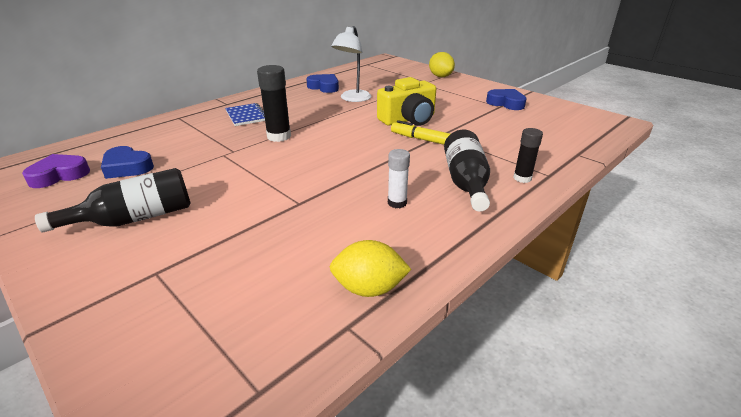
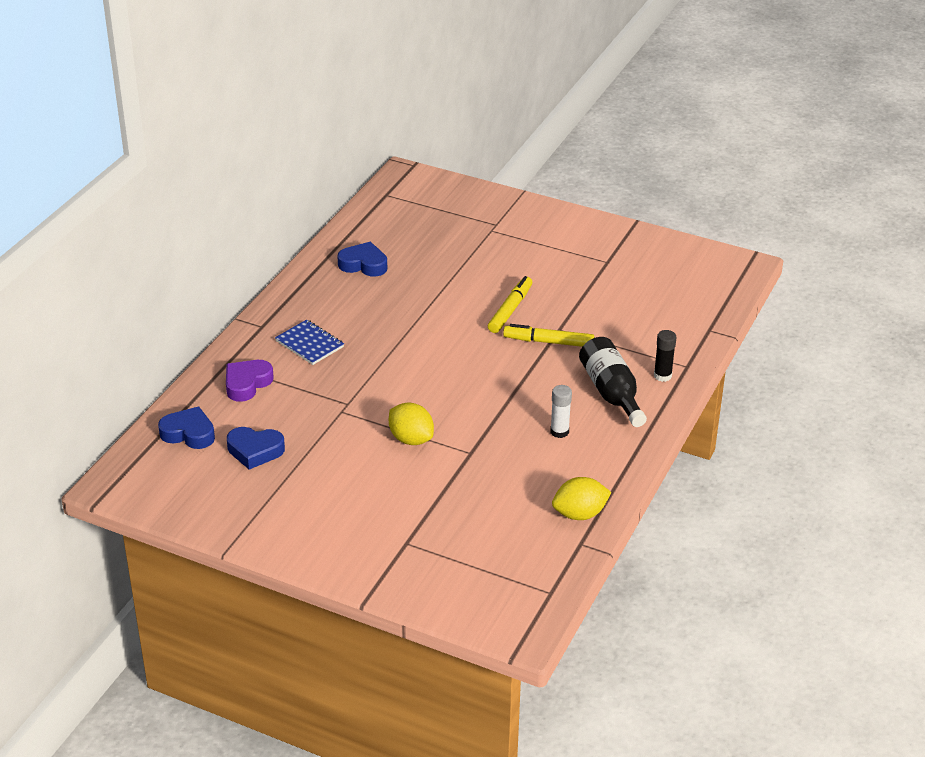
camera: 20 degrees left, 5 degrees up
purple heart [22,154,90,188] -> purple heart moved to [226,360,274,402]
black bottle [35,168,191,232] -> none
black glue stick [257,65,291,142] -> none
white lamp [331,26,372,102] -> none
yellow camera [377,77,436,126] -> yellow marker [488,276,532,333]
yellow lemon [429,52,455,77] -> yellow lemon moved to [389,403,434,445]
blue heart [486,89,527,110] -> blue heart moved to [158,407,215,449]

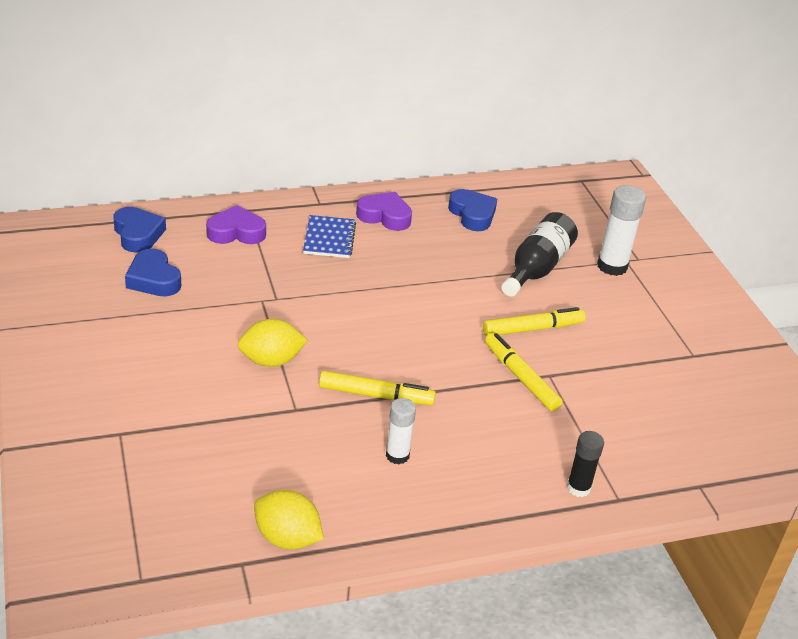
camera: 45 degrees right, 0 degrees up
yellow lemon [389,403,434,445] -> yellow lemon turned 75 degrees clockwise [238,319,308,367]
black bottle [579,337,647,427] -> black bottle moved to [501,212,578,297]
none -> yellow marker [319,371,436,405]
none -> purple heart [356,192,412,231]
none -> white glue stick [597,185,646,276]

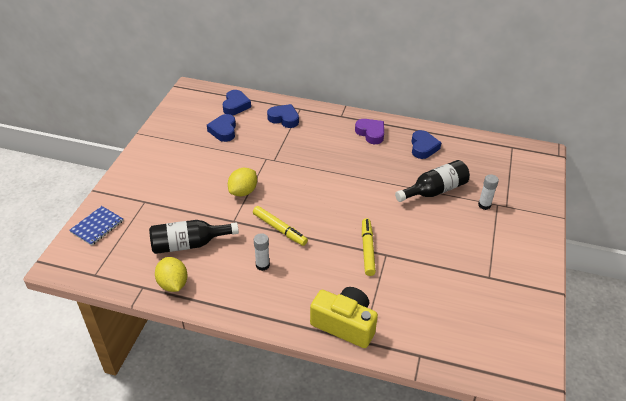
camera: 35 degrees right, 5 degrees up
purple heart [206,205,266,244] -> blue heart [267,104,299,128]
yellow lemon [238,319,308,367] -> yellow lemon turned 75 degrees counterclockwise [228,168,257,196]
blue notebook [303,215,356,258] -> blue notebook moved to [69,206,124,246]
yellow marker [483,307,586,336] -> none
black glue stick [567,431,604,497] -> yellow camera [310,287,378,348]
white glue stick [597,185,646,276] -> white glue stick [478,174,499,210], size x0.63
none -> black bottle [149,220,239,254]

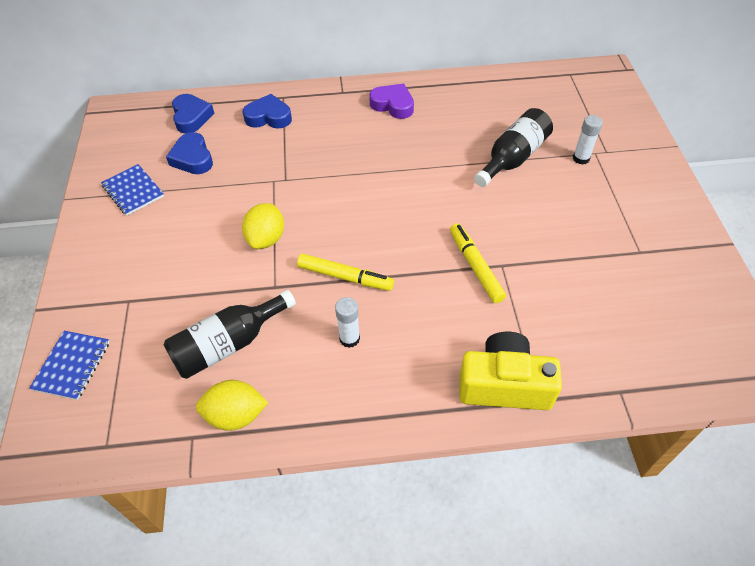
camera: 20 degrees left, 10 degrees up
yellow lemon [155,257,188,292] -> yellow lemon turned 45 degrees counterclockwise [196,380,268,431]
blue heart [412,130,441,159] -> none
none -> blue notebook [101,164,164,216]

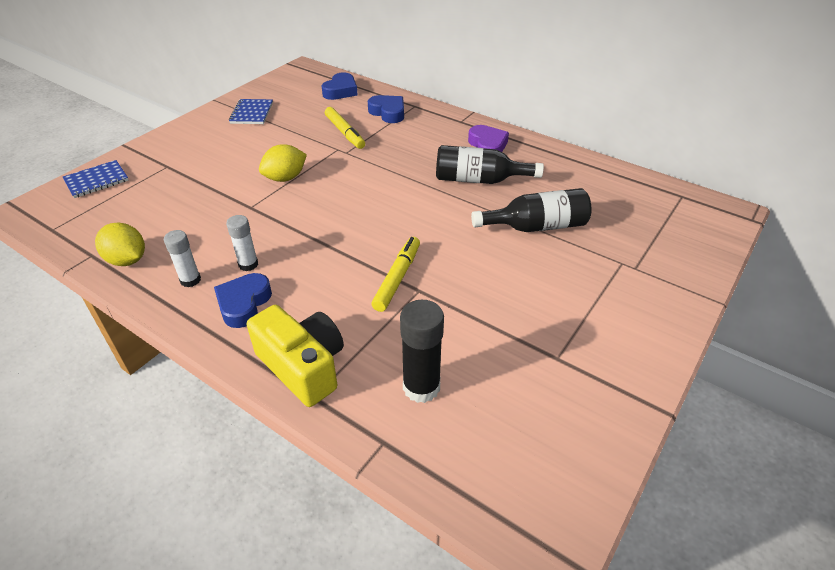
camera: 40 degrees right, 10 degrees down
black bottle [164,290,296,379] -> black bottle moved to [436,145,544,184]
blue heart [166,132,213,174] -> blue heart moved to [214,273,272,328]
yellow marker [297,254,394,291] -> yellow marker moved to [325,107,365,149]
white glue stick [573,115,603,165] -> white glue stick moved to [164,230,201,287]
none -> black glue stick [400,300,444,403]

